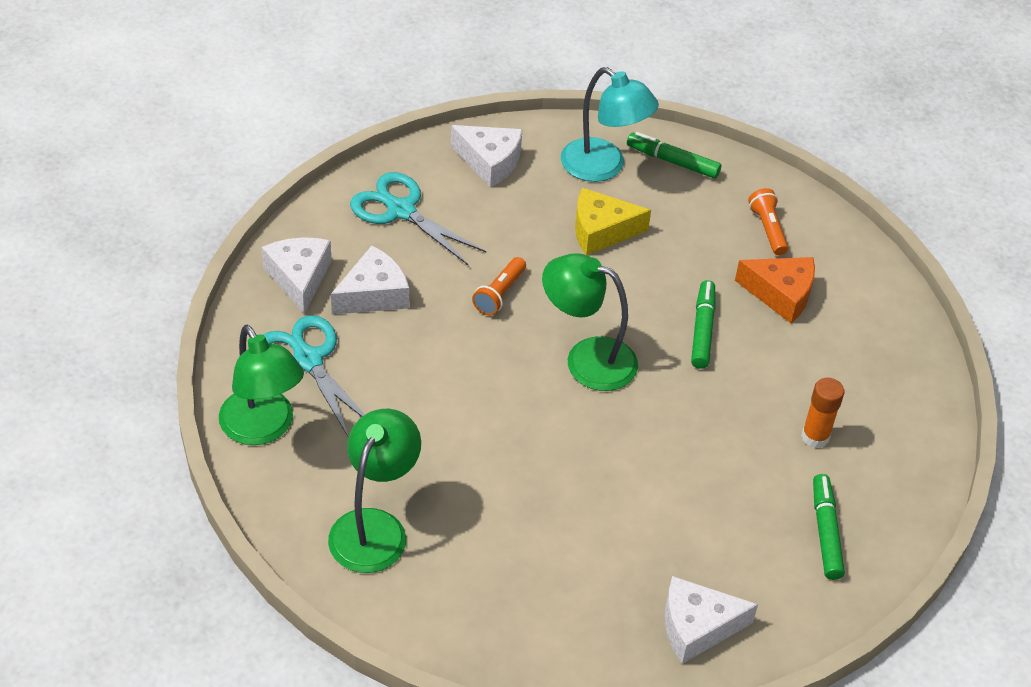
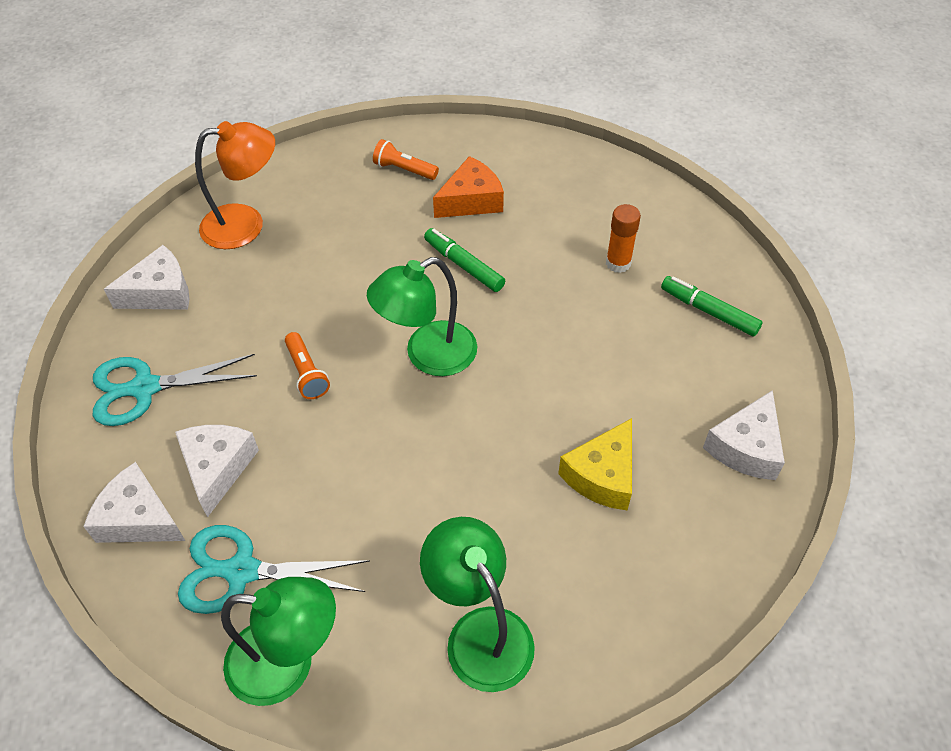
camera: 50 degrees left, 5 degrees up
turquoise lamp [561,67,659,182] -> orange lamp [195,121,275,249]
yellow cheese [575,188,651,255] -> yellow cheese moved to [558,418,632,510]
green marker [627,132,721,179] -> none

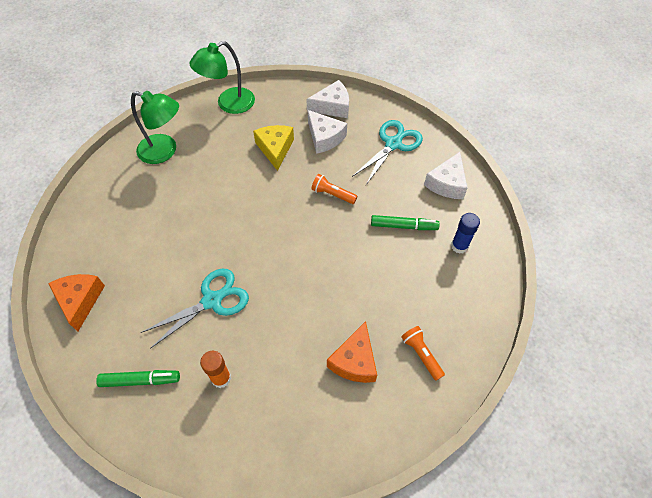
camera: 140 degrees right, 5 degrees up
turquoise scissors [178,525,370,614] -> turquoise scissors moved to [141,269,249,349]
orange lamp [195,121,275,249] -> blue glue stick [451,213,480,254]
green lamp [367,257,477,376] -> none
orange flashlight [373,139,439,180] -> orange flashlight turned 105 degrees counterclockwise [401,326,445,381]
green marker [424,228,505,292] -> green marker moved to [371,215,440,230]
yellow cheese [558,418,632,510] -> yellow cheese moved to [253,125,294,171]
white cheese [703,390,785,480] -> orange cheese [48,274,105,332]

